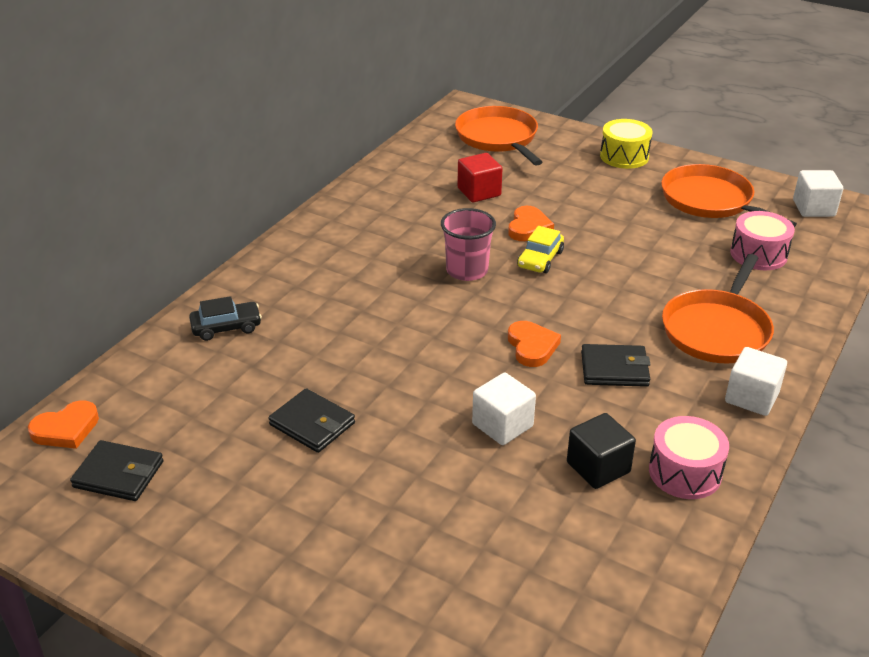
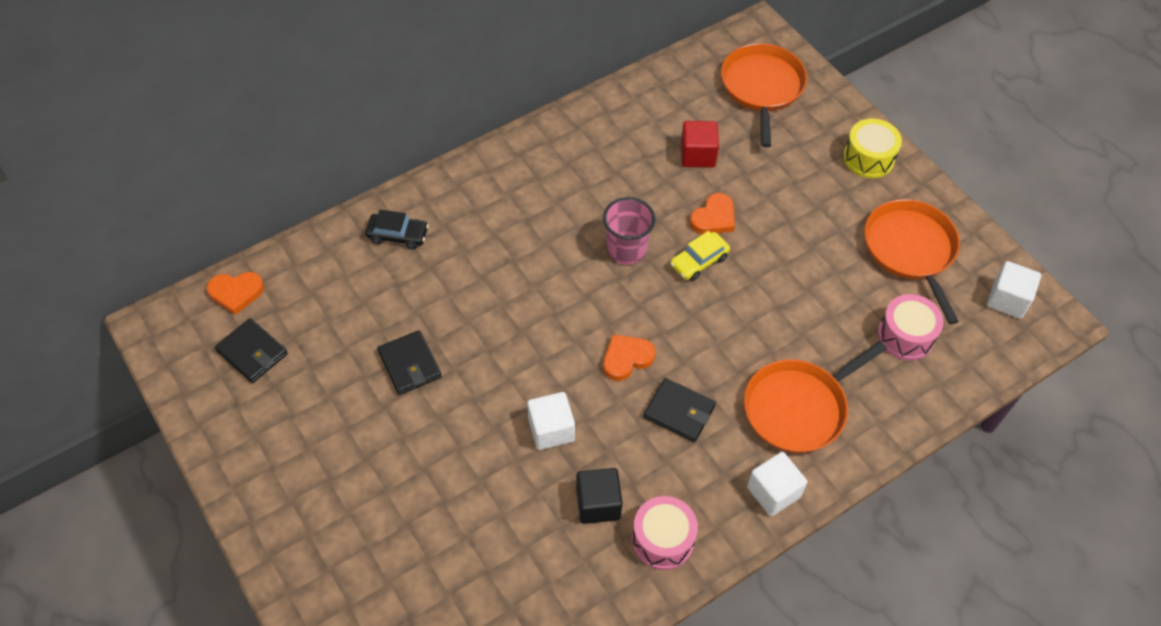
camera: 25 degrees right, 20 degrees up
orange heart [508,321,561,367] -> orange heart turned 135 degrees counterclockwise [603,334,655,381]

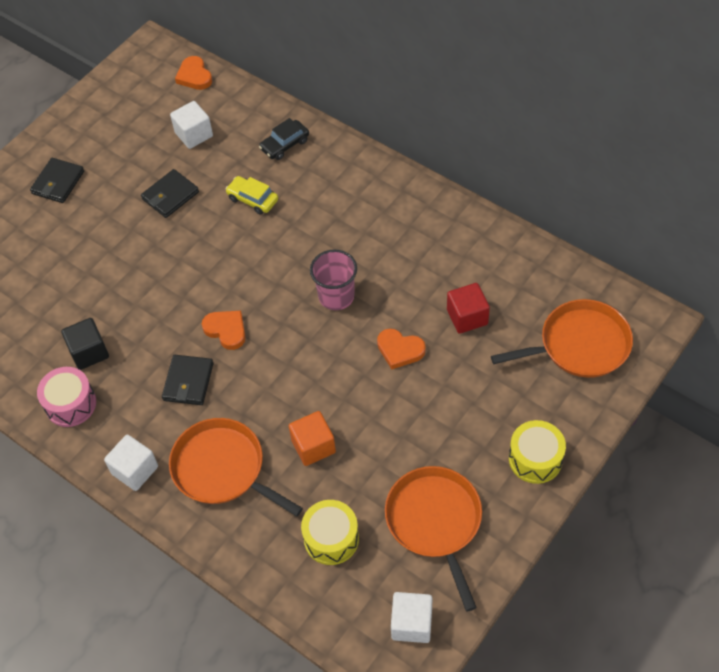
camera: 75 degrees right, 0 degrees up
black wallet [215,318,288,383] -> black wallet moved to [30,158,84,203]
black car [365,209,429,249] -> black car turned 60 degrees clockwise [259,118,309,160]
white cube [527,392,575,450] -> white cube moved to [170,101,213,149]
yellow car [670,231,730,281] -> yellow car moved to [226,176,278,215]
orange pan [864,199,960,324] -> orange pan turned 75 degrees counterclockwise [385,466,482,611]
pink drum [878,294,944,360] -> yellow drum [301,500,359,565]
none -> orange cube [289,411,336,466]

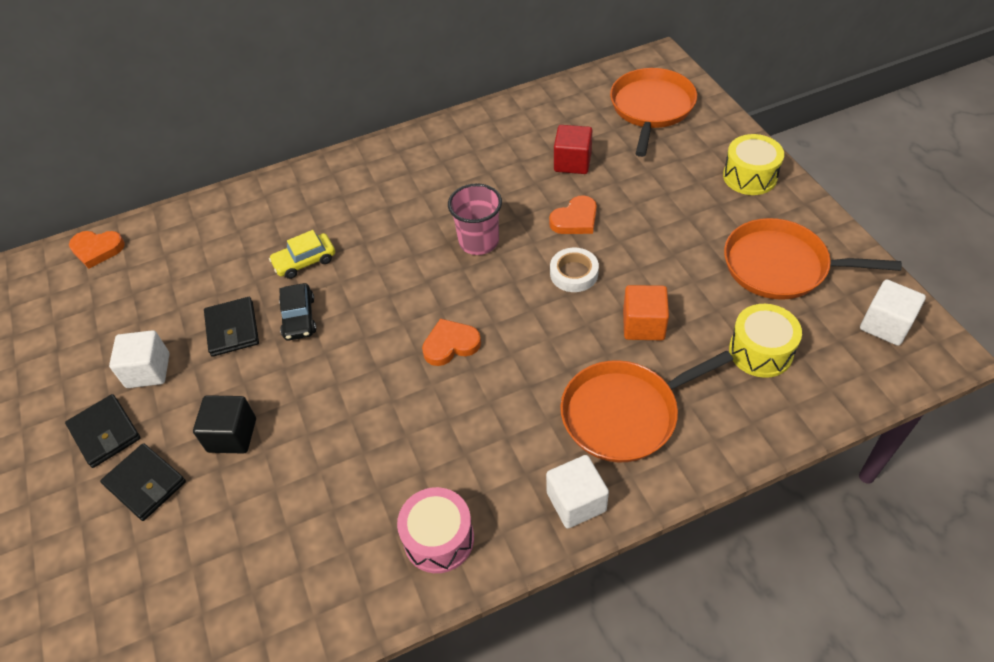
camera: 60 degrees left, 5 degrees down
black cube [61,318,109,370] -> black cube moved to [193,395,256,454]
black wallet [162,355,214,405] -> black wallet moved to [100,443,186,521]
white cube [170,101,213,149] -> white cube moved to [109,330,170,388]
black car [259,118,309,160] -> black car moved to [279,283,316,341]
none -> white tape [550,248,599,292]

